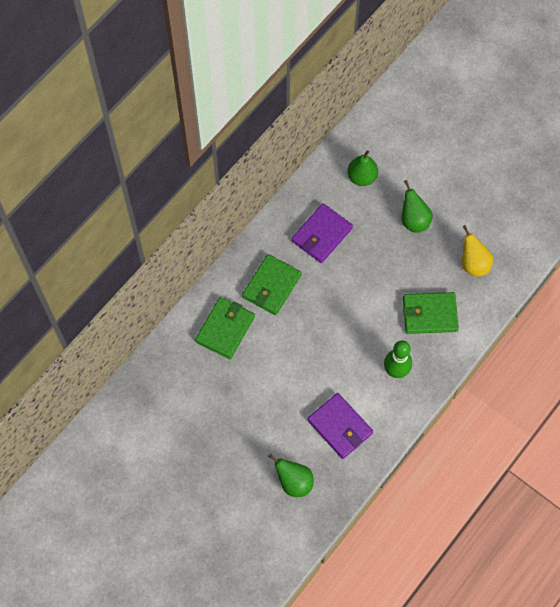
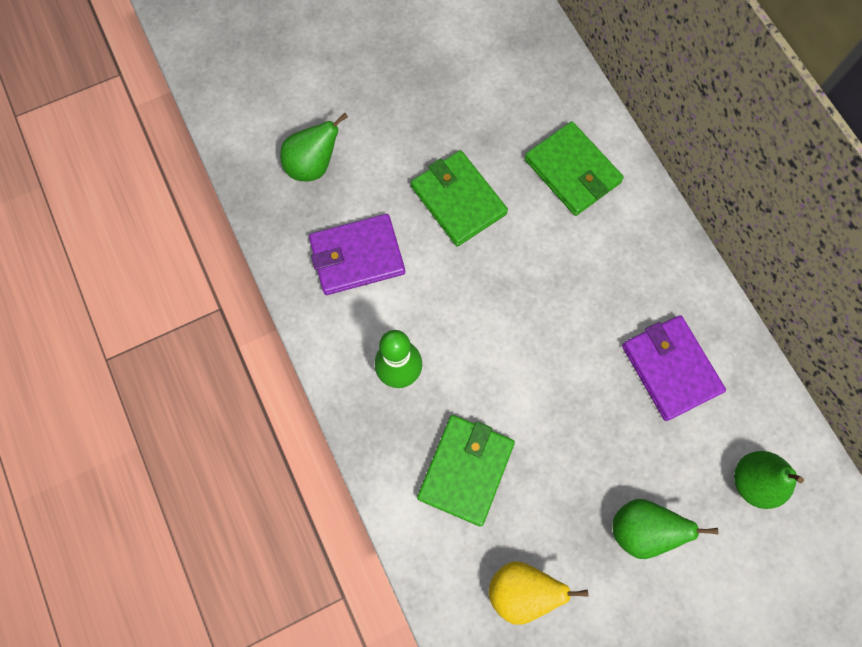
camera: 115 degrees right, 5 degrees up
green wallet [242,254,301,315] -> green wallet moved to [411,150,508,246]

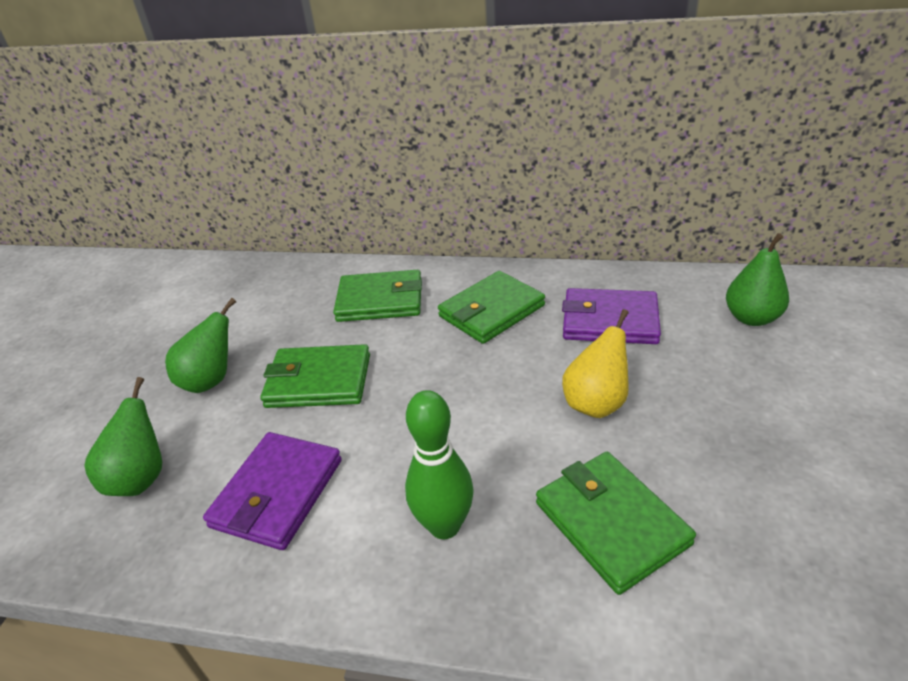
camera: 50 degrees left, 35 degrees down
yellow pear [489,561,588,625] -> yellow pear moved to [562,309,629,418]
green pear [613,499,718,559] -> green pear moved to [165,298,236,393]
none -> green wallet [438,271,545,344]

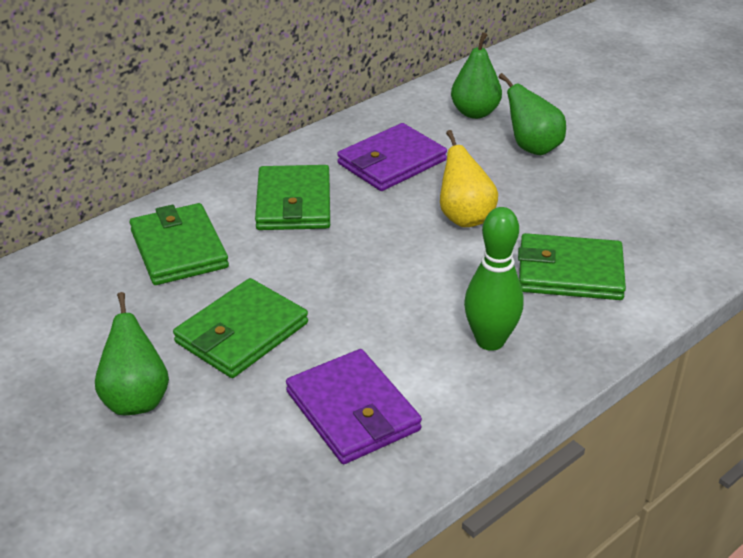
camera: 55 degrees left, 0 degrees up
green pear [84,377,162,496] -> green pear moved to [499,73,566,155]
green wallet [333,270,422,322] -> green wallet turned 60 degrees counterclockwise [130,203,229,285]

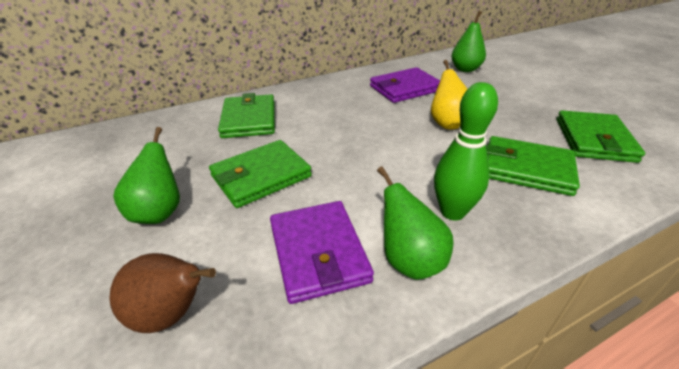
camera: 15 degrees right, 0 degrees up
green wallet [255,165,330,230] -> green wallet moved to [557,110,645,163]
green pear [499,73,566,155] -> green pear moved to [377,166,454,280]
none -> brown pear [109,253,216,333]

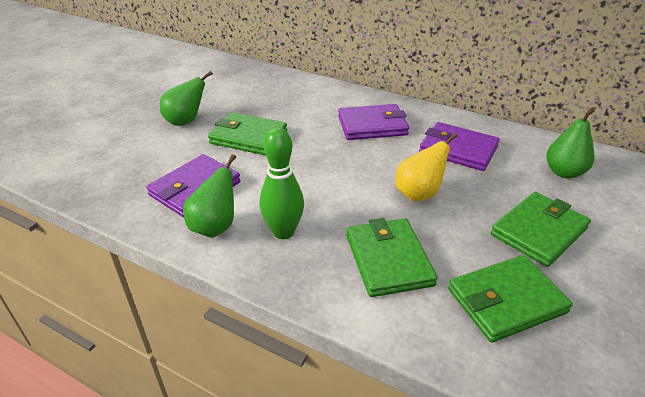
camera: 55 degrees right, 0 degrees up
brown pear [109,253,216,333] -> none
green wallet [218,93,275,138] -> green wallet moved to [491,192,591,267]
none -> purple wallet [338,104,409,140]

